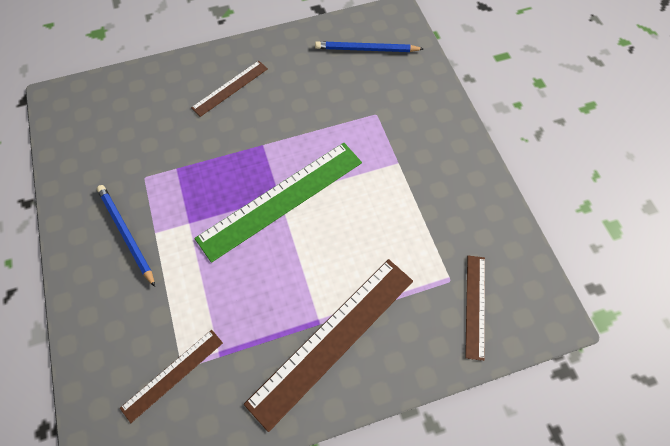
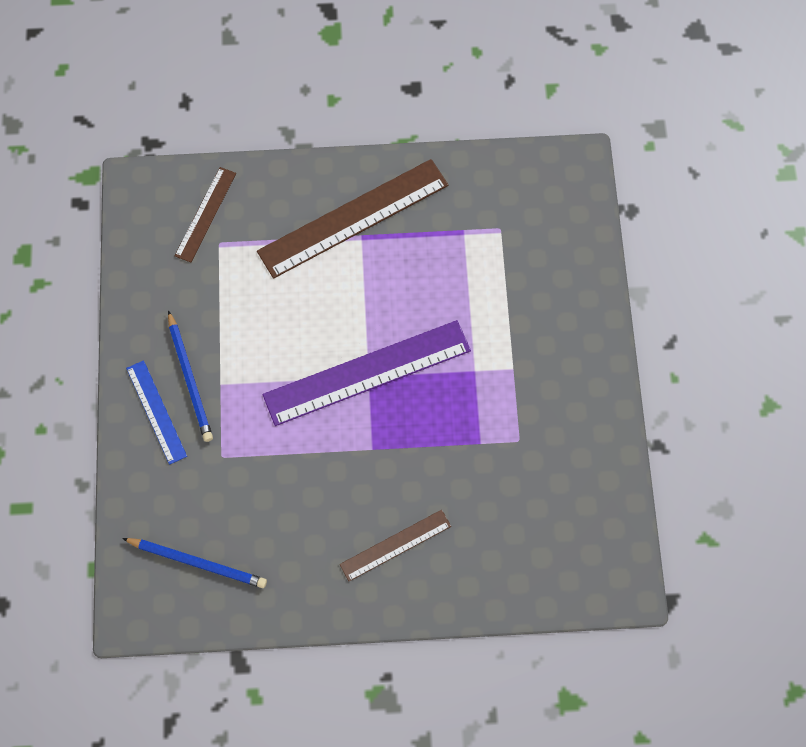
camera: 165 degrees left, 5 degrees up
blue pencil [97,185,155,287] -> blue pencil moved to [168,310,213,442]
brown ruler [120,330,223,423] -> none
green ruler [194,143,362,263] -> purple ruler [263,320,471,426]
none -> blue ruler [126,360,187,465]

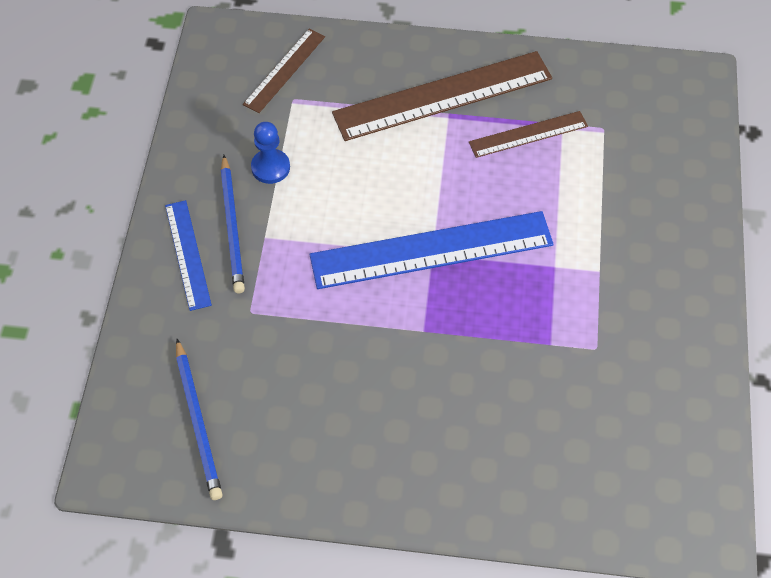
camera: 10 degrees right, 10 degrees down
blue pencil [122,538,267,588] -> blue pencil turned 45 degrees clockwise [176,339,223,500]
purple ruler [263,320,471,426] -> blue ruler [309,211,554,289]
brown ruler [340,510,451,581] -> brown ruler moved to [469,111,588,158]
none -> blue pawn [251,122,290,184]

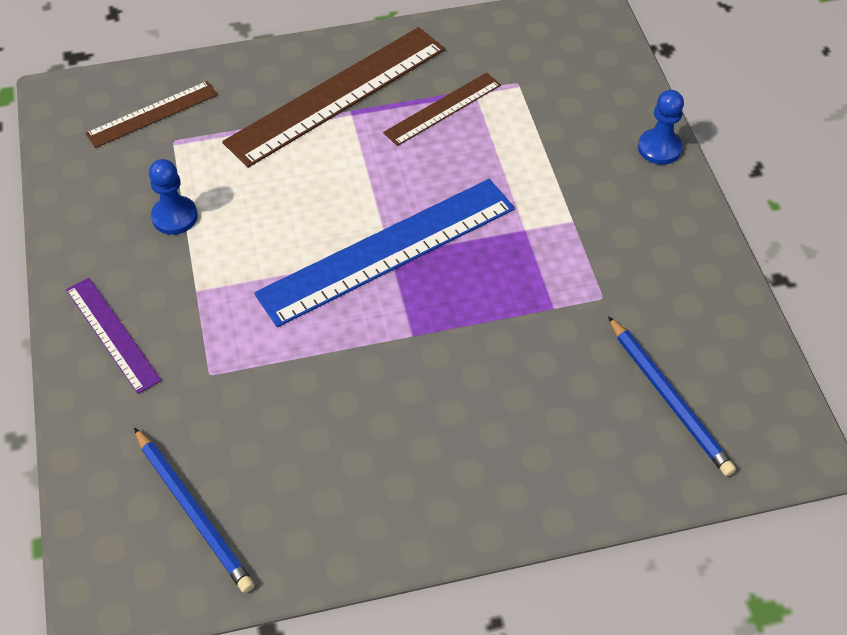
camera: 20 degrees left, 5 degrees down
blue ruler [165,200,212,311] -> purple ruler [66,278,161,394]
blue pencil [221,155,245,293] -> blue pencil moved to [608,316,736,476]
brown ruler [243,29,325,113] -> brown ruler turned 45 degrees clockwise [85,81,218,148]
none -> blue pawn [638,90,684,165]

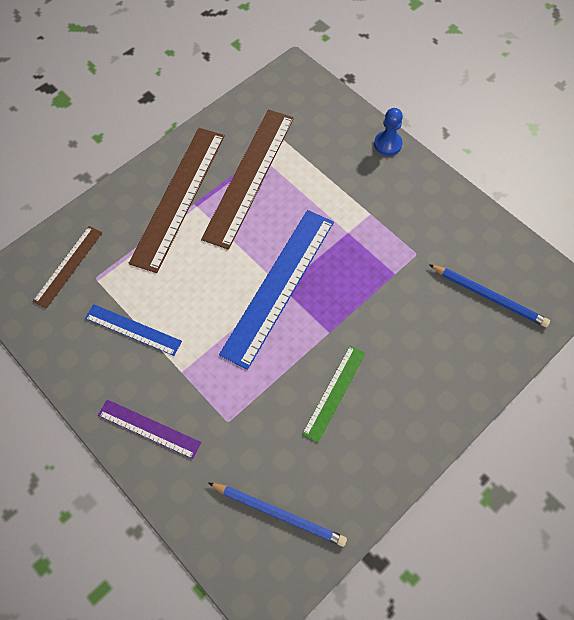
camera: 30 degrees left, 10 degrees up
blue pawn [149,159,198,235] -> blue ruler [85,304,182,356]
brown ruler [383,72,501,146] -> brown ruler [201,109,294,250], size x1.88
none -> green ruler [302,345,366,442]

